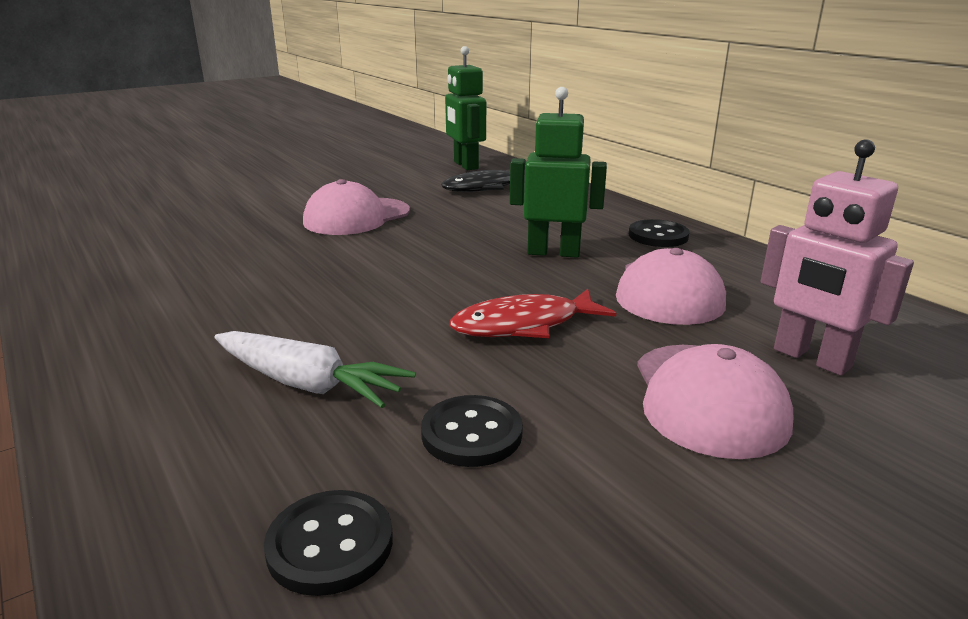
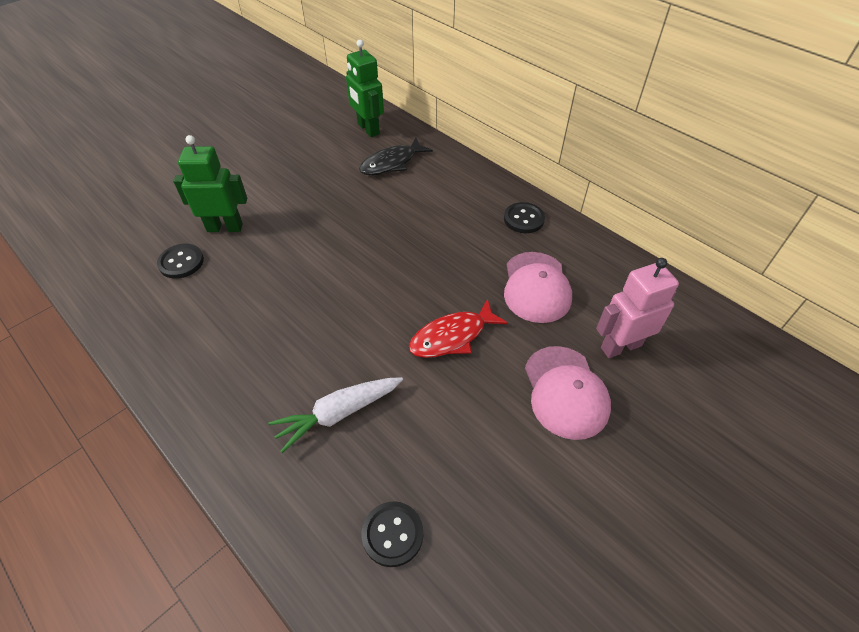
camera: 10 degrees left, 25 degrees up
white carrot [214,331,416,408] -> white carrot turned 135 degrees clockwise [268,377,403,453]
pink cap [303,179,410,235] -> none
black button [421,395,523,467] -> black button moved to [157,244,204,279]
green robot [510,87,607,258] -> green robot moved to [173,135,247,232]
pink robot [761,139,914,376] -> pink robot turned 120 degrees clockwise [596,258,679,358]

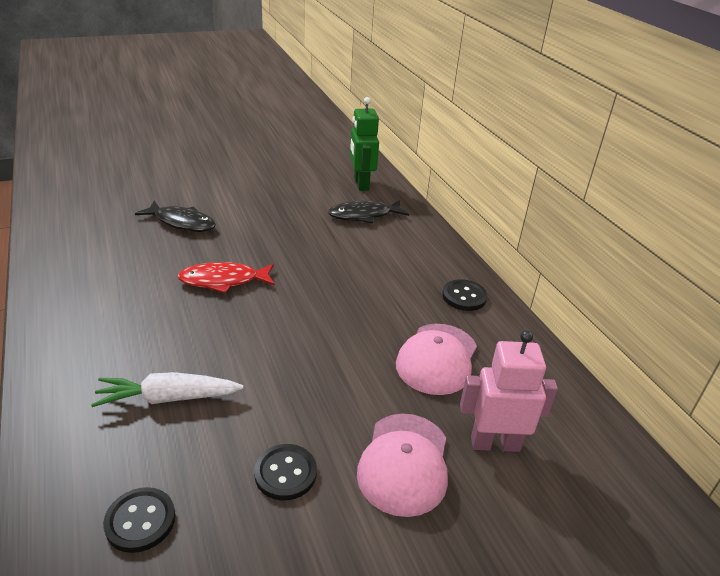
camera: 20 degrees right, 15 degrees down
black button [157,244,204,279] -> black button moved to [254,444,317,500]
green robot [173,135,247,232] -> black fish [135,201,216,232]
red fish [409,298,508,358] -> red fish moved to [178,262,275,293]

